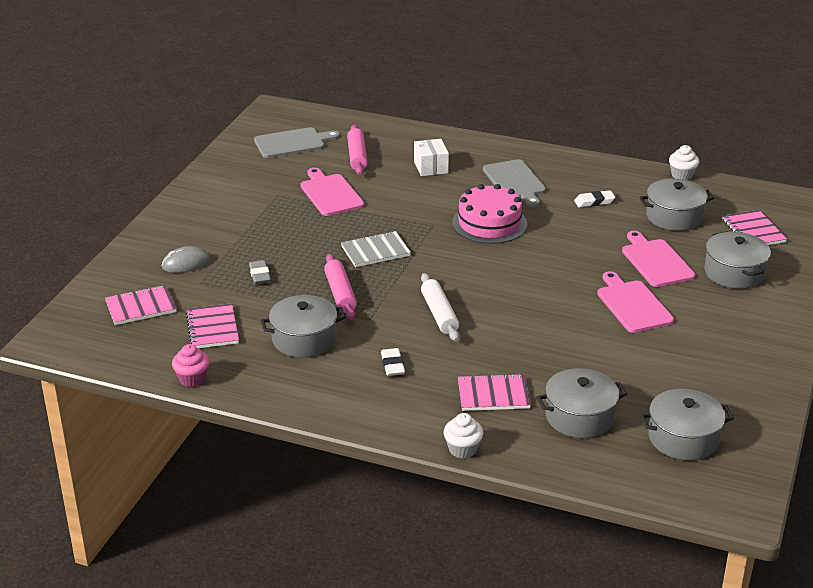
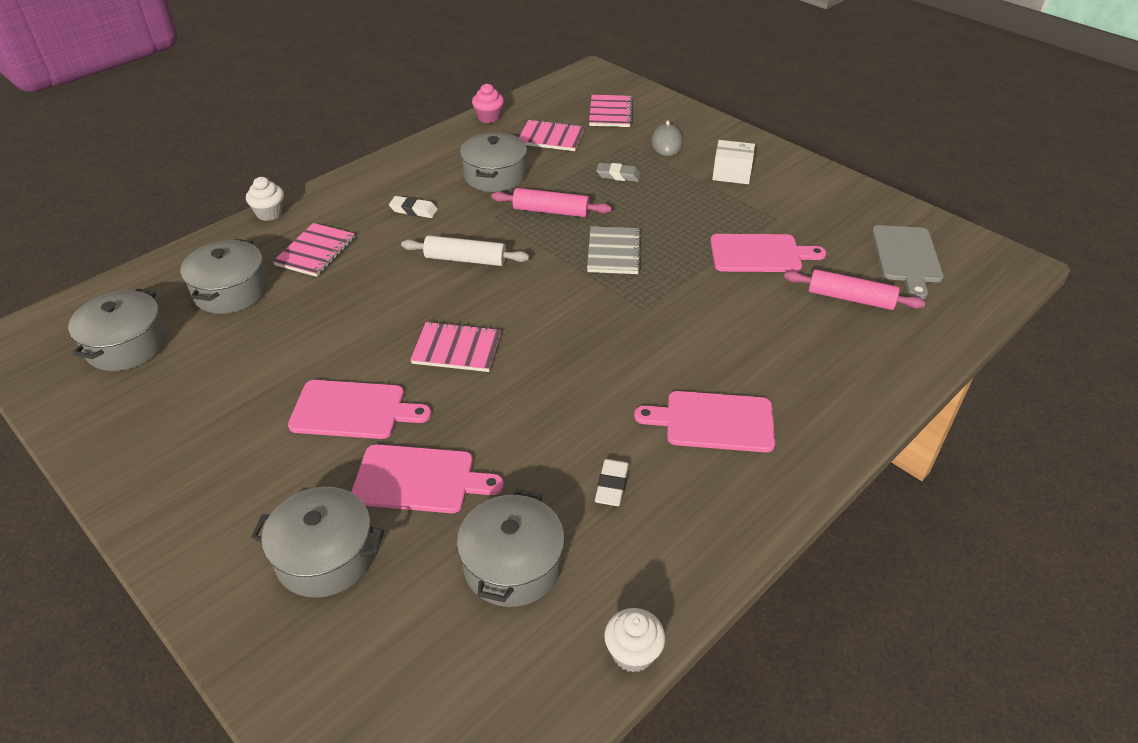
camera: 115 degrees right, 10 degrees up
white box [414,139,449,176] -> white box moved to [712,140,755,184]
pink cake [452,184,527,244] -> none
grey cutting board [483,159,546,207] -> pink cutting board [634,391,775,452]
pink notebook [722,210,787,245] -> pink notebook moved to [410,321,501,372]

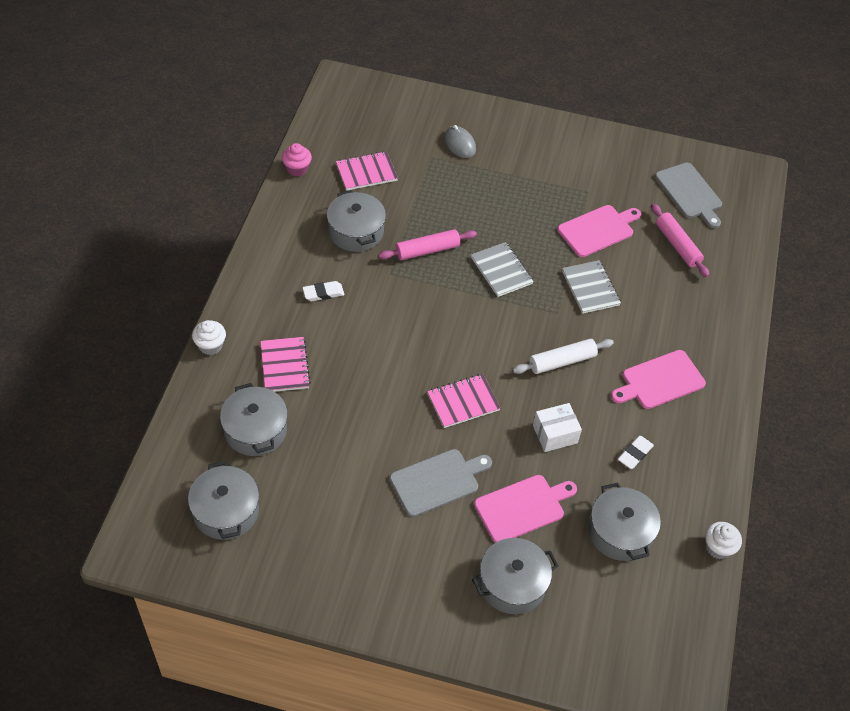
camera: 35 degrees left, 10 degrees up
pink cutting board [288,380,431,439] -> grey cutting board [390,449,492,517]
white rolling pin [401,235,529,266] -> white rolling pin moved to [513,339,614,374]
pink notebook [589,95,633,127] -> none
white eraser [595,459,629,506] -> white eraser turned 60 degrees clockwise [618,436,654,469]
grey eraser [596,163,641,182] -> none
white box [712,140,755,184] -> white box moved to [533,403,582,452]
pink rolling pin [784,269,925,310] -> pink rolling pin turned 75 degrees clockwise [651,204,709,277]
none -> grey notebook [562,260,621,314]

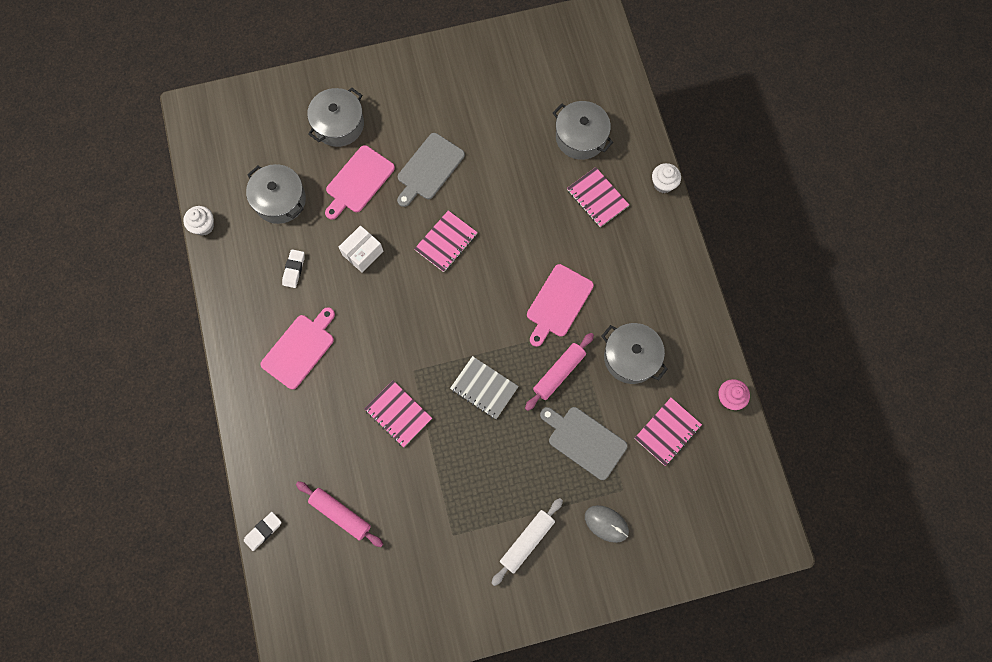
camera: 155 degrees right, 20 degrees up
grey pot [188,461,259,540] -> none
white eraser [303,281,344,301] -> white eraser moved to [244,512,281,551]
white rolling pin [513,339,614,374] -> white rolling pin moved to [491,498,563,586]
pink cutting board [557,205,641,257] -> pink cutting board moved to [527,264,594,347]
grey notebook [562,260,621,314] -> pink notebook [364,380,432,447]
grey cutting board [655,163,722,228] -> grey cutting board moved to [540,407,628,480]

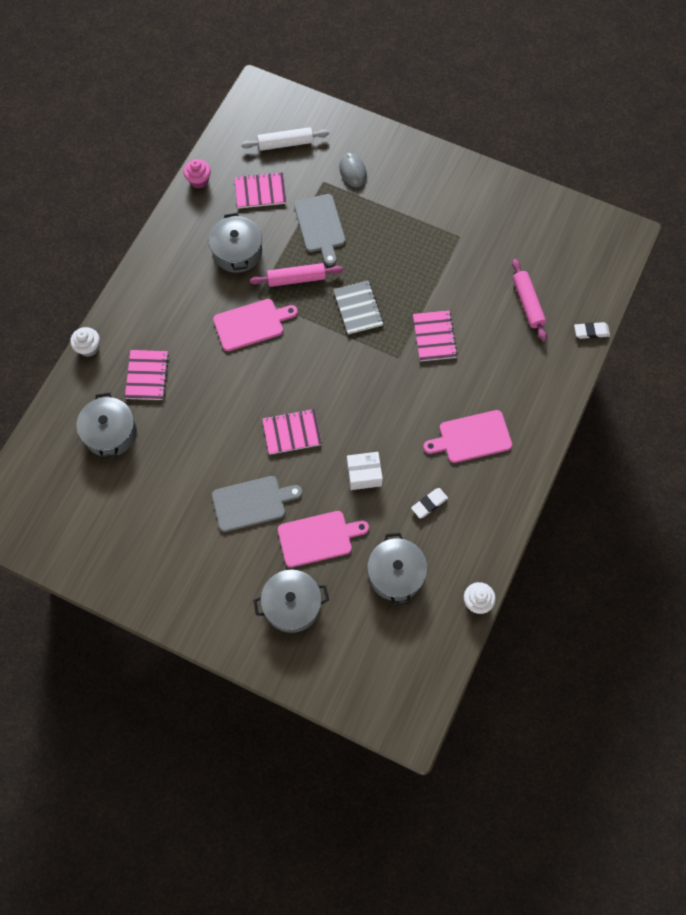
camera: 140 degrees left, 5 degrees down
white rolling pin [491,498,563,586] -> white rolling pin moved to [241,127,329,151]

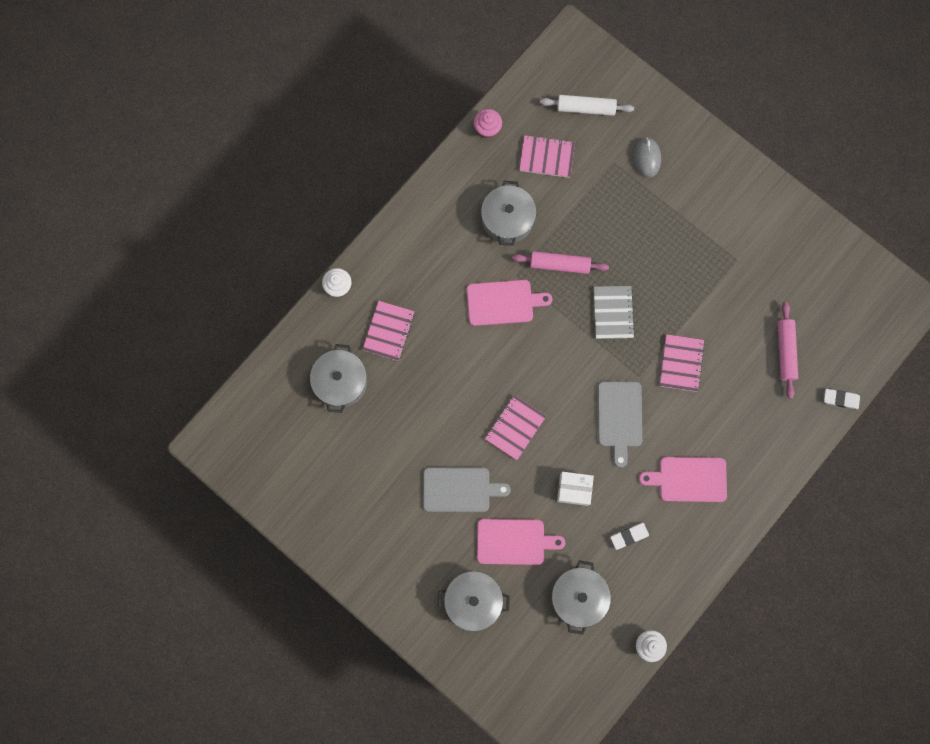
camera: 15 degrees right, 10 degrees up
pink notebook [262,409,322,455] -> pink notebook turned 60 degrees counterclockwise [485,395,546,460]
grey cutting board [294,194,345,266] -> grey cutting board moved to [598,381,642,468]

